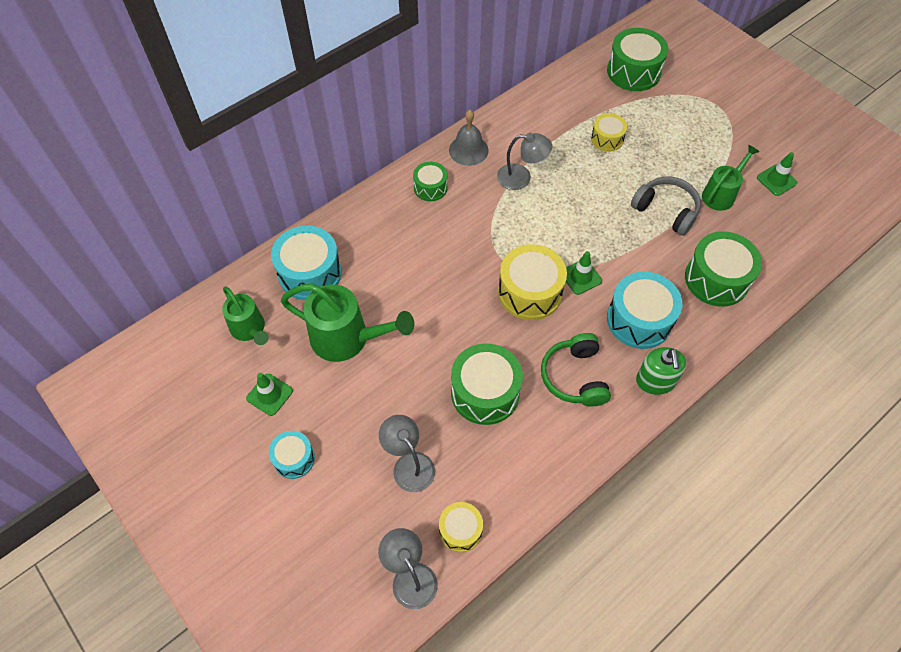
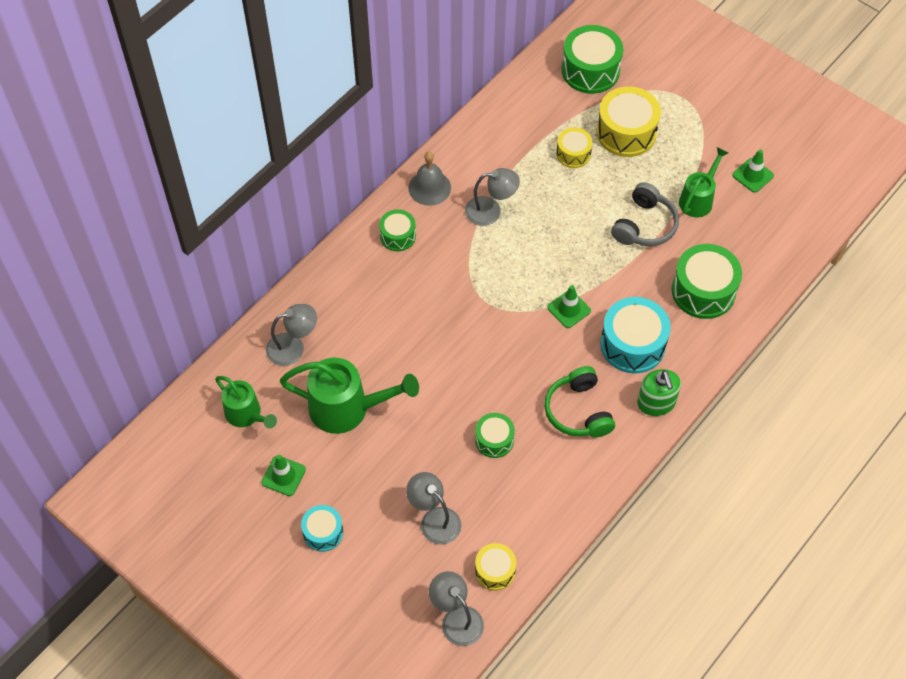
camera: 10 degrees left, 0 degrees up
turquoise drum [271,226,342,300] -> grey lamp [266,304,317,366]
green drum [451,343,523,425] -> green drum [475,413,515,458], size x0.57
yellow drum [498,244,567,320] -> yellow drum moved to [597,86,661,157]
grey headphones [631,176,701,236] -> grey headphones turned 90 degrees clockwise [611,182,679,246]

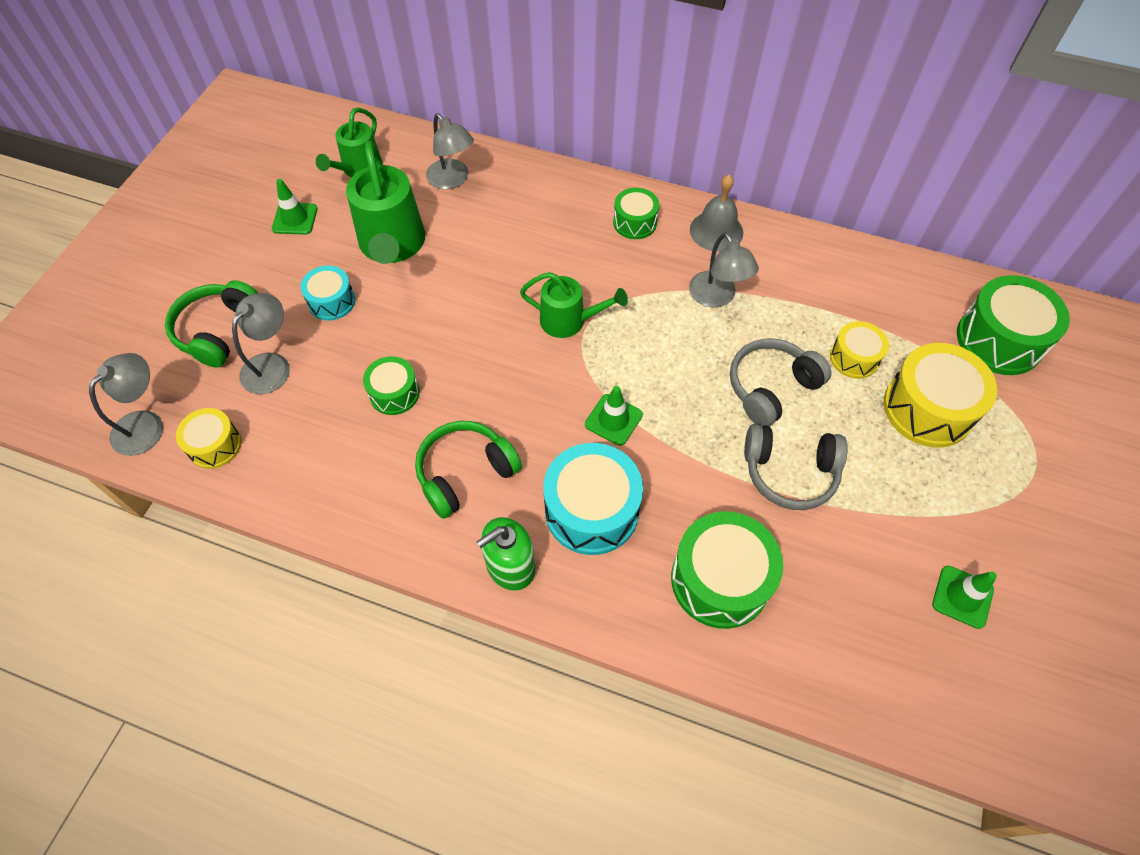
camera: 70 degrees right, 0 degrees up
turquoise drum [301,505,343,552] -> turquoise drum moved to [300,266,355,321]
green watering can [679,147,728,217] -> green watering can moved to [520,272,628,338]
none -> green headphones [165,280,258,367]
none -> grey headphones [730,338,832,426]

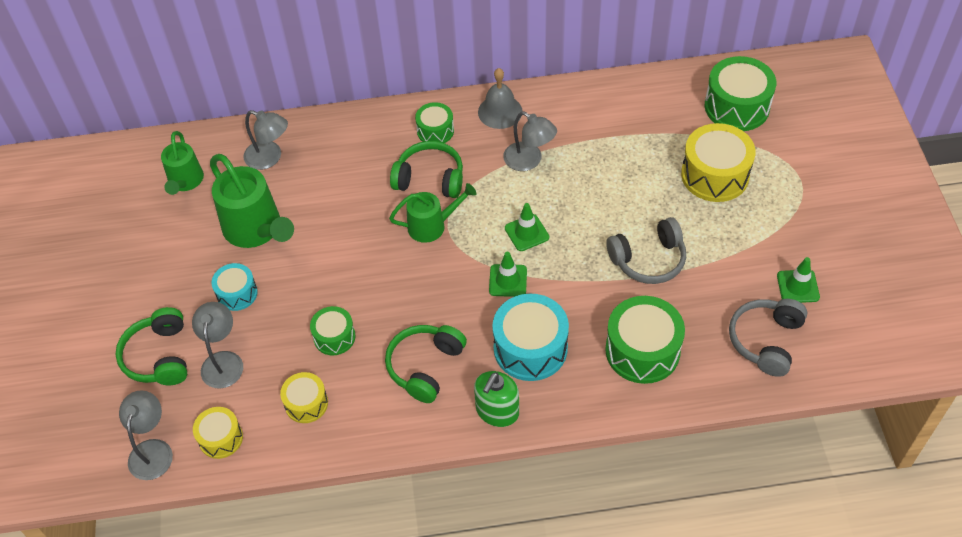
camera: 25 degrees left, 5 degrees down
green traffic cone [272,179,318,235] -> green traffic cone moved to [505,203,549,251]
grey headphones [730,338,832,426] -> grey headphones moved to [729,299,807,377]
yellow drum [830,321,889,379] -> yellow drum moved to [280,372,328,423]
none -> green headphones [390,141,463,198]

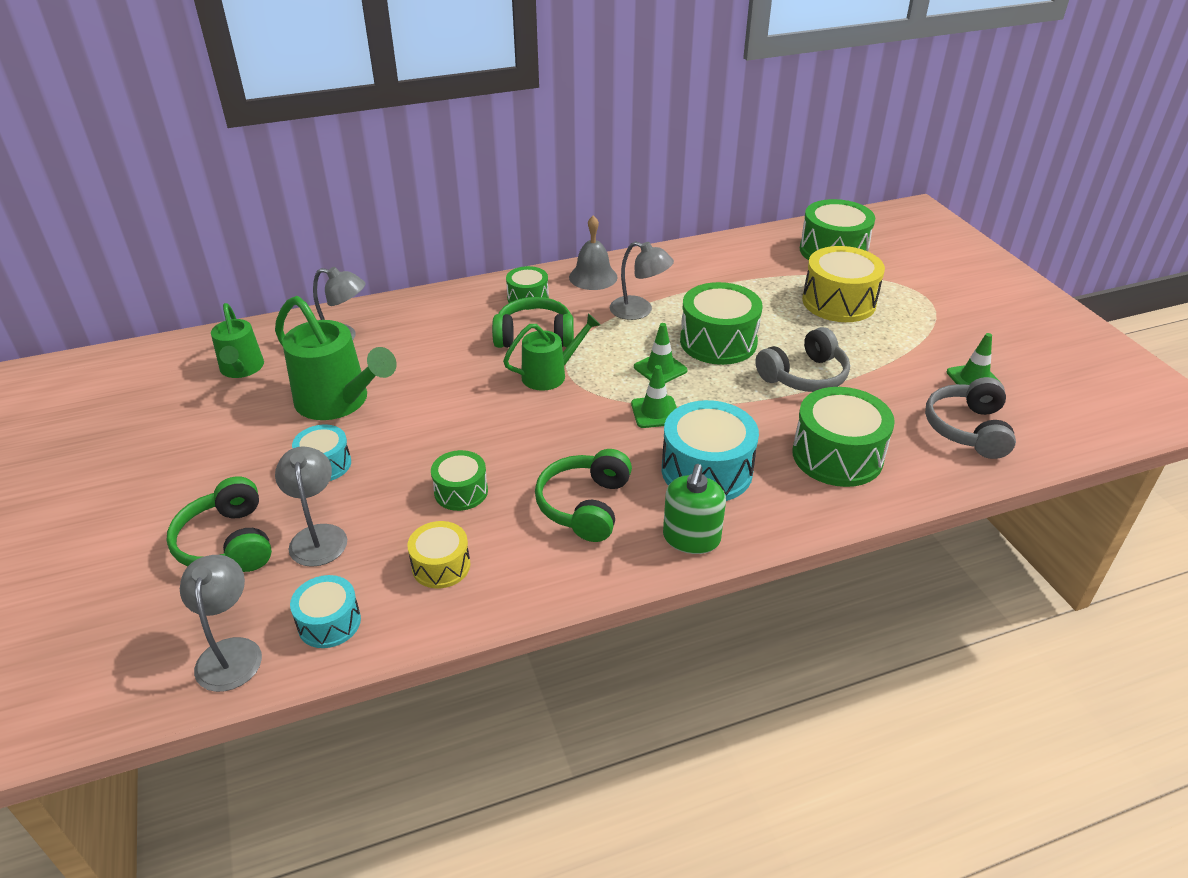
camera: 15 degrees left, 15 degrees down
yellow drum [193,407,243,459] -> turquoise drum [290,575,361,648]
none -> green drum [680,282,762,365]

